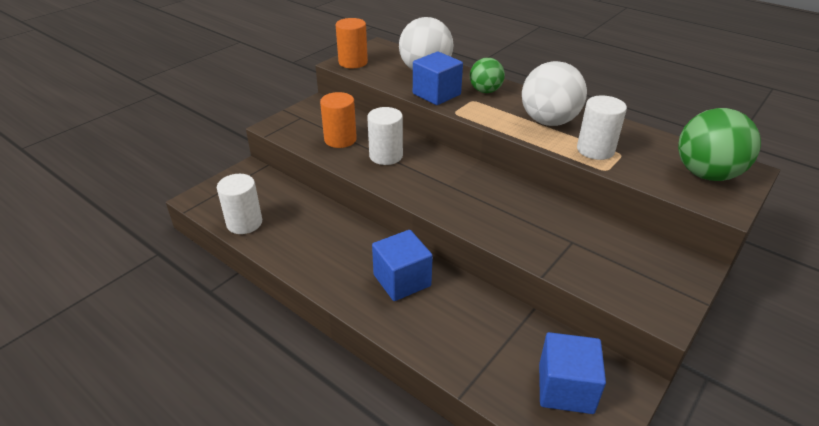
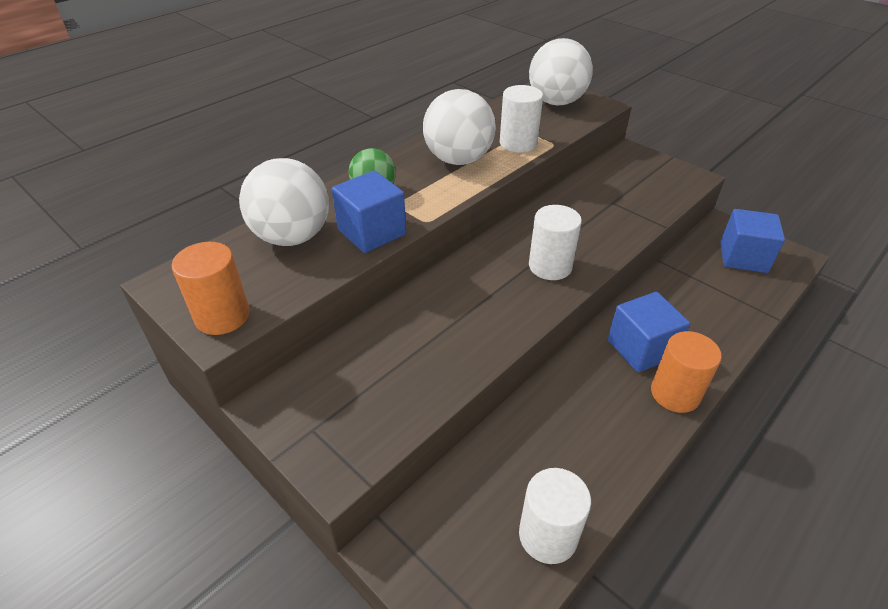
camera: 85 degrees left, 5 degrees up
orange cylinder [320,92,357,148] -> orange cylinder moved to [651,331,722,413]
white cylinder [367,107,403,165] -> white cylinder moved to [529,205,582,280]
green ball [678,108,761,181] -> white ball [529,38,593,105]

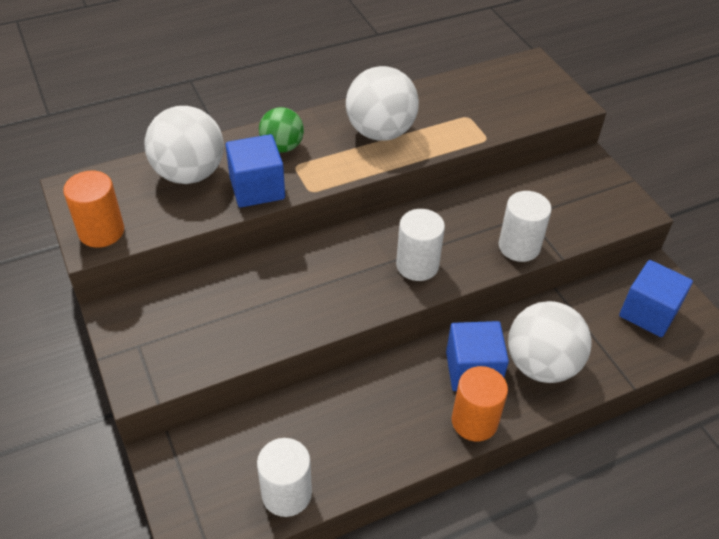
camera: 20 degrees right, 5 degrees up
white cylinder [500,85,543,153] -> white cylinder moved to [499,191,552,262]
white ball [529,38,593,105] -> white ball moved to [508,301,592,383]

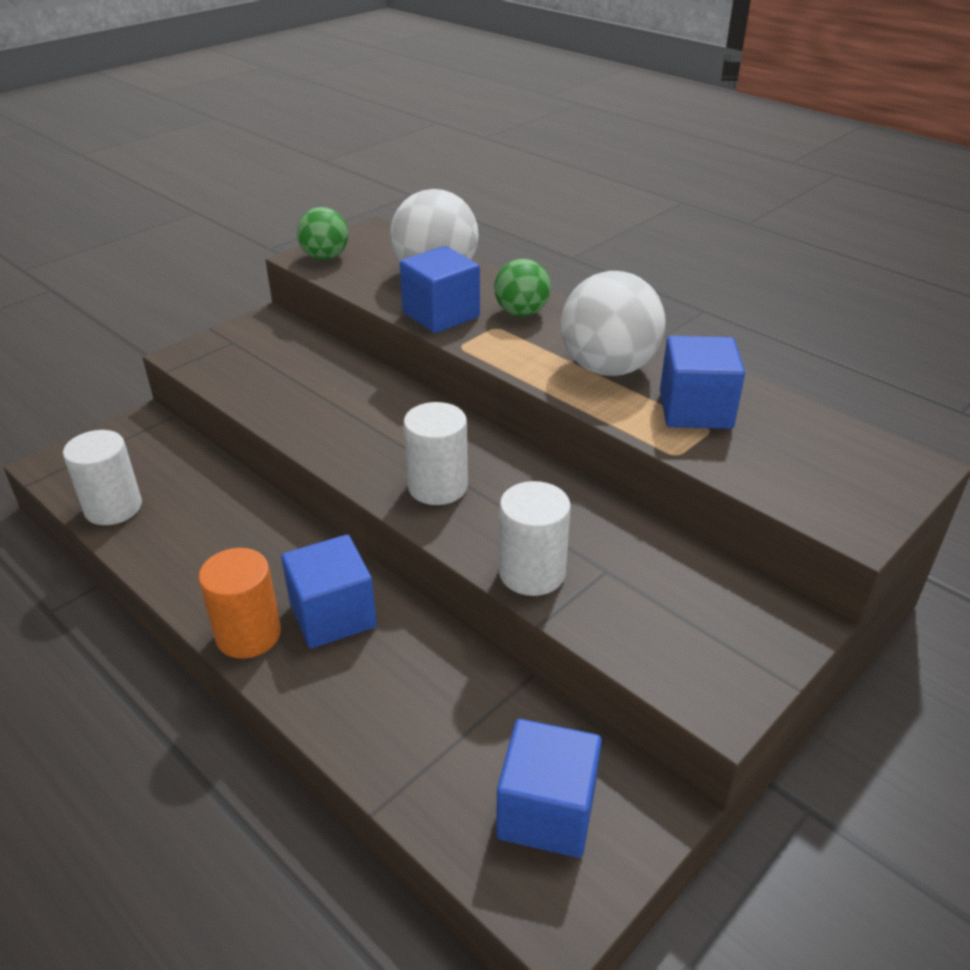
camera: 70 degrees right, 10 degrees down
orange cylinder [63,171,124,248] -> green ball [297,207,348,260]
white ball [508,301,592,383] -> none
none -> blue cube [660,336,745,429]

